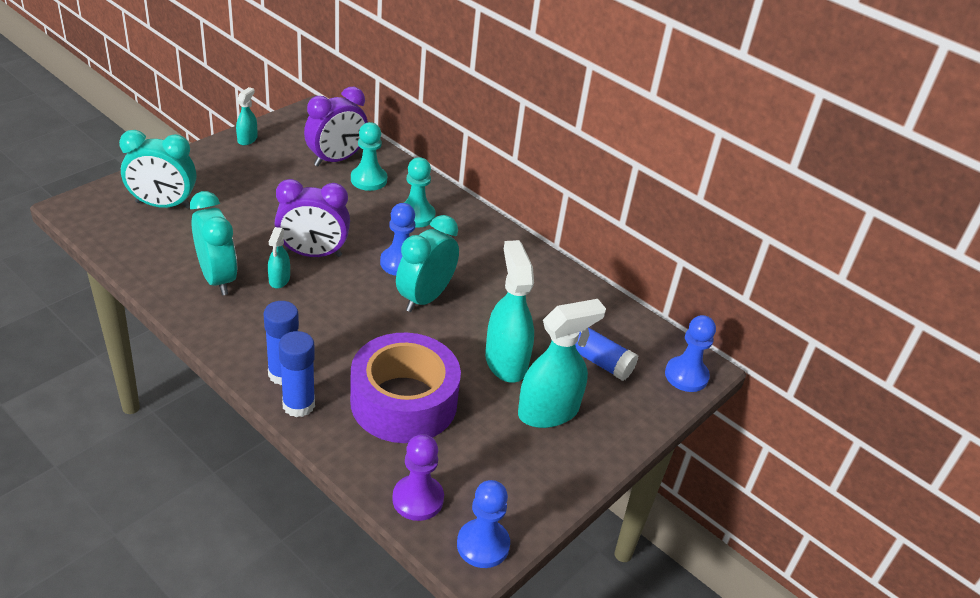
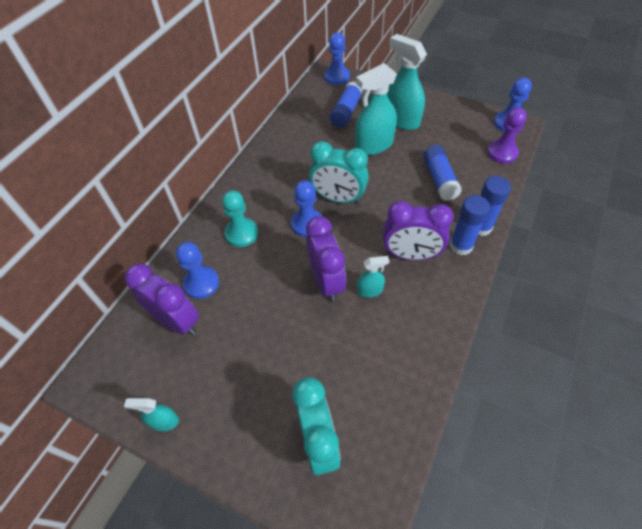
camera: 100 degrees left, 15 degrees up
turquoise clock [190,191,237,295] -> none
purple tape [350,333,461,443] -> blue glue stick [423,145,462,201]
turquoise pawn [351,122,387,191] -> blue pawn [176,242,219,299]
none -> purple clock [383,201,454,261]

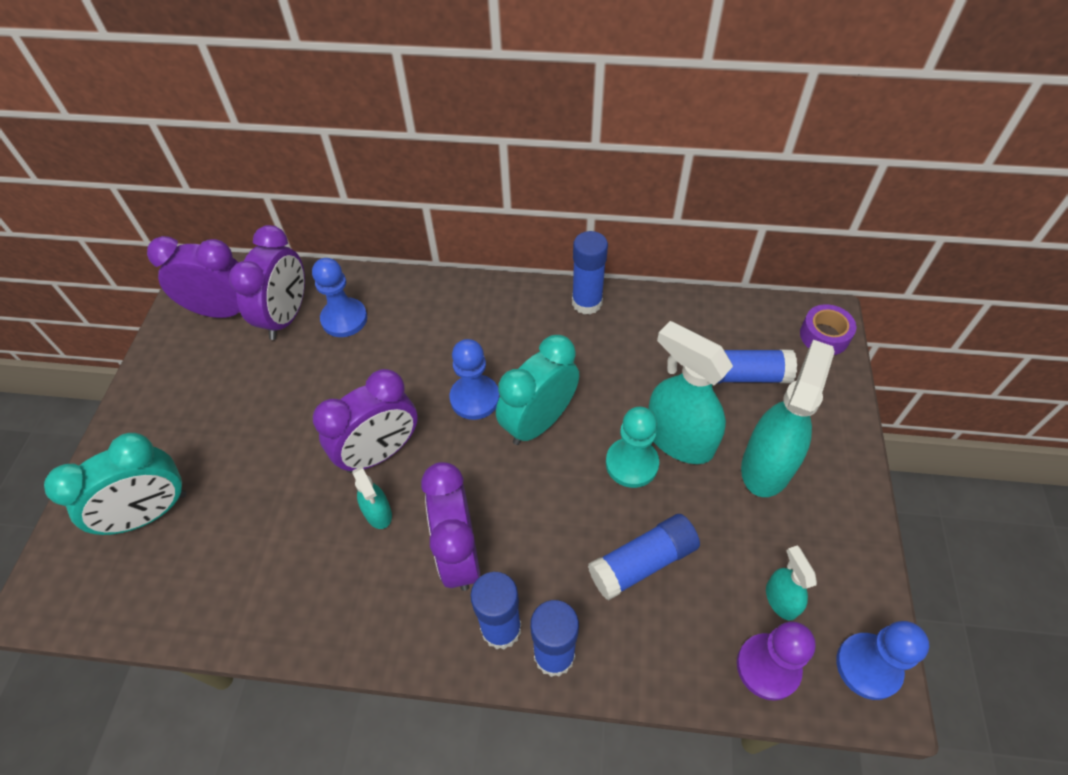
camera: 70 degrees right, 0 degrees up
turquoise spray bottle [124,398,179,431] -> turquoise spray bottle moved to [766,545,817,621]
turquoise pawn [222,190,258,247] -> turquoise pawn moved to [606,407,659,488]
turquoise clock [309,141,369,204] -> turquoise clock turned 45 degrees clockwise [496,335,579,445]
blue pawn [325,32,350,85] -> purple tape [800,304,856,355]
none -> purple clock [147,236,240,318]
none -> blue glue stick [572,231,608,315]

